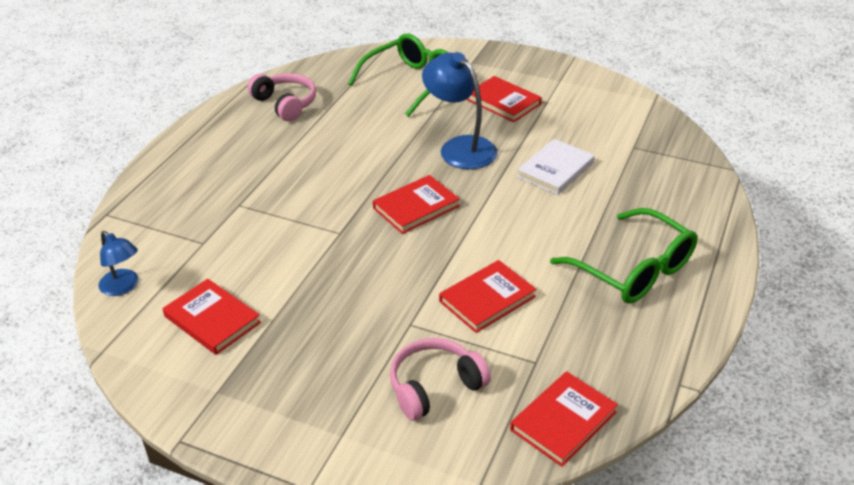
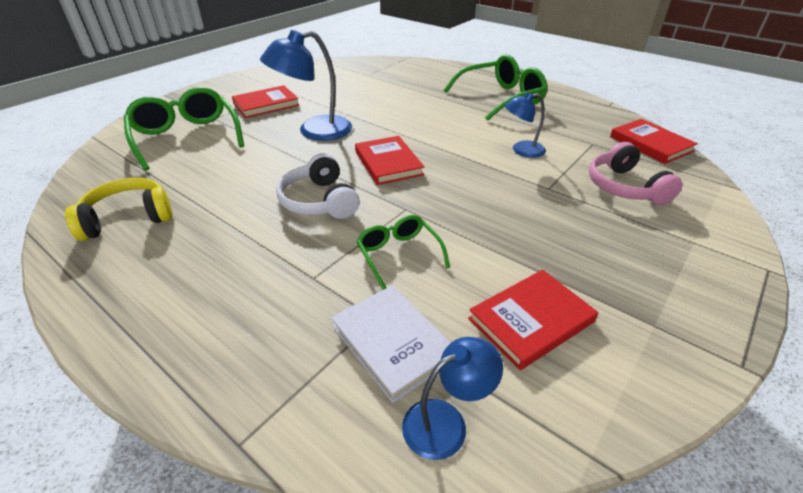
camera: 75 degrees left, 0 degrees up
pink headphones [247,73,316,121] -> yellow headphones [65,178,173,241]
red book [439,260,537,333] -> blue lamp [505,92,546,158]
white book [517,139,595,195] -> white book moved to [331,285,451,403]
none -> white headphones [276,153,359,219]
none -> green glasses [356,215,450,290]

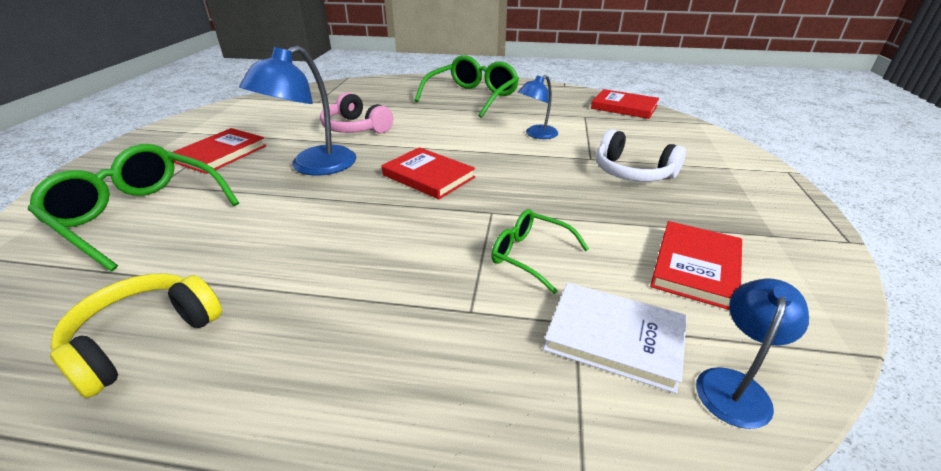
camera: 30 degrees left, 5 degrees down
white headphones [276,153,359,219] -> white headphones moved to [596,129,686,182]
pink headphones [589,142,683,205] -> pink headphones moved to [320,92,393,134]

